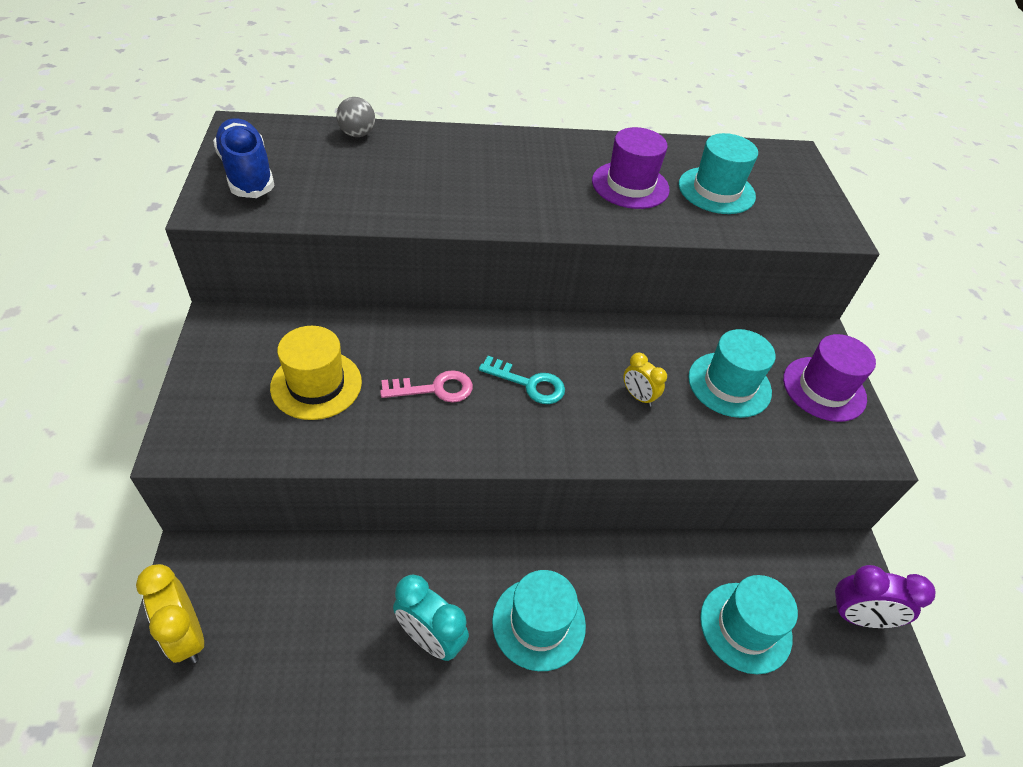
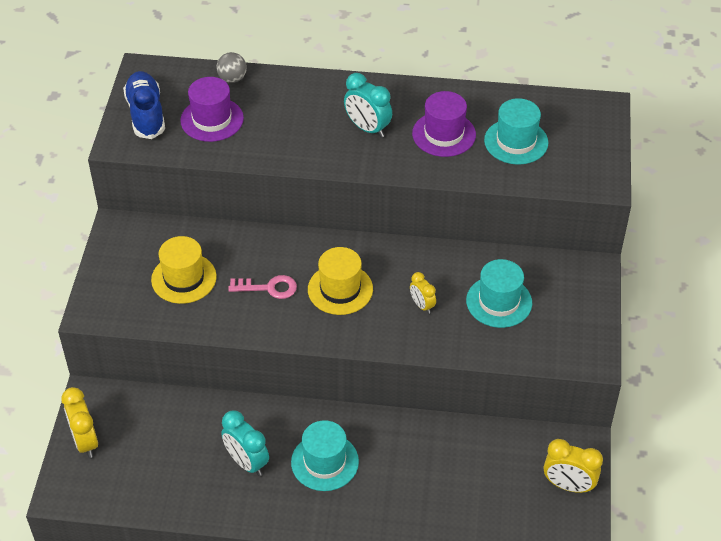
camera: 15 degrees right, 0 degrees up
turquoise key [479,356,565,404] -> yellow hat [308,247,373,315]
turquoise hat [700,575,798,674] -> none
purple hat [783,334,876,422] -> purple hat moved to [180,77,244,142]
purple clock [829,565,935,628] -> yellow clock [544,439,603,493]
none -> turquoise clock [344,73,392,138]

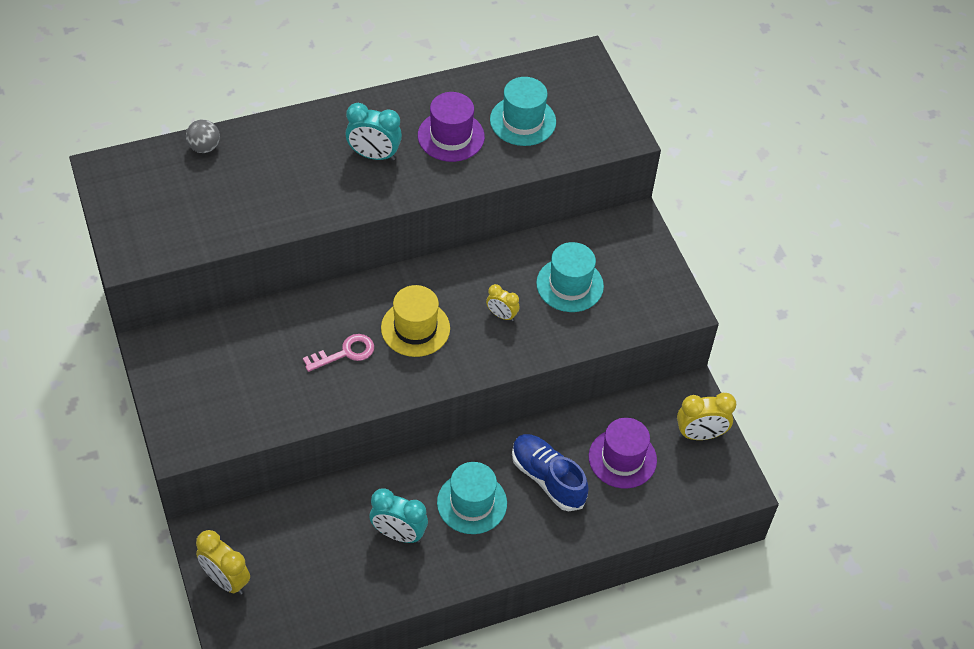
camera: 30 degrees left, 5 degrees up
blue shoe [123,71,165,139] -> blue shoe moved to [512,434,589,511]
yellow hat [151,236,217,304] -> none
purple hat [180,77,244,142] -> purple hat moved to [589,418,657,488]

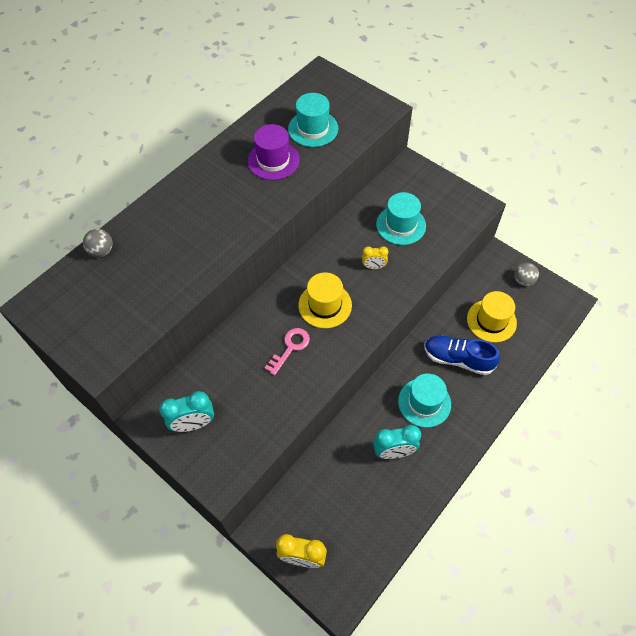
camera: 25 degrees left, 5 degrees up
turquoise clock [345,103,402,161] -> turquoise clock moved to [159,391,214,432]
purple hat [589,418,657,488] -> yellow hat [467,291,517,343]
yellow clock [677,393,736,440] -> grey ball [514,263,539,286]

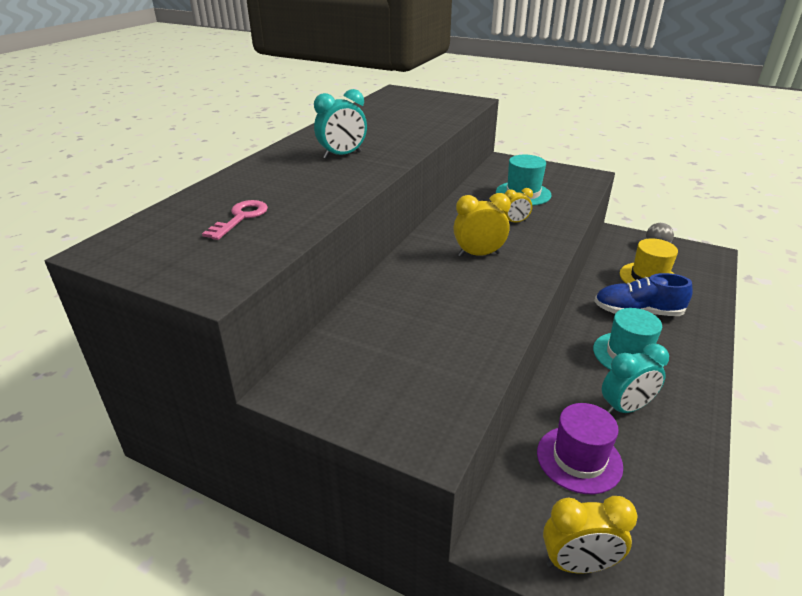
camera: 15 degrees left, 25 degrees down
grey ball [83,229,113,257] -> none
turquoise clock [159,391,214,432] -> turquoise clock moved to [314,89,367,159]
purple hat [248,124,300,180] -> purple hat moved to [537,403,623,494]
pink key [265,328,310,376] -> pink key moved to [202,200,268,240]
turquoise hat [288,93,338,147] -> none
yellow hat [298,272,352,328] -> yellow clock [453,193,511,257]

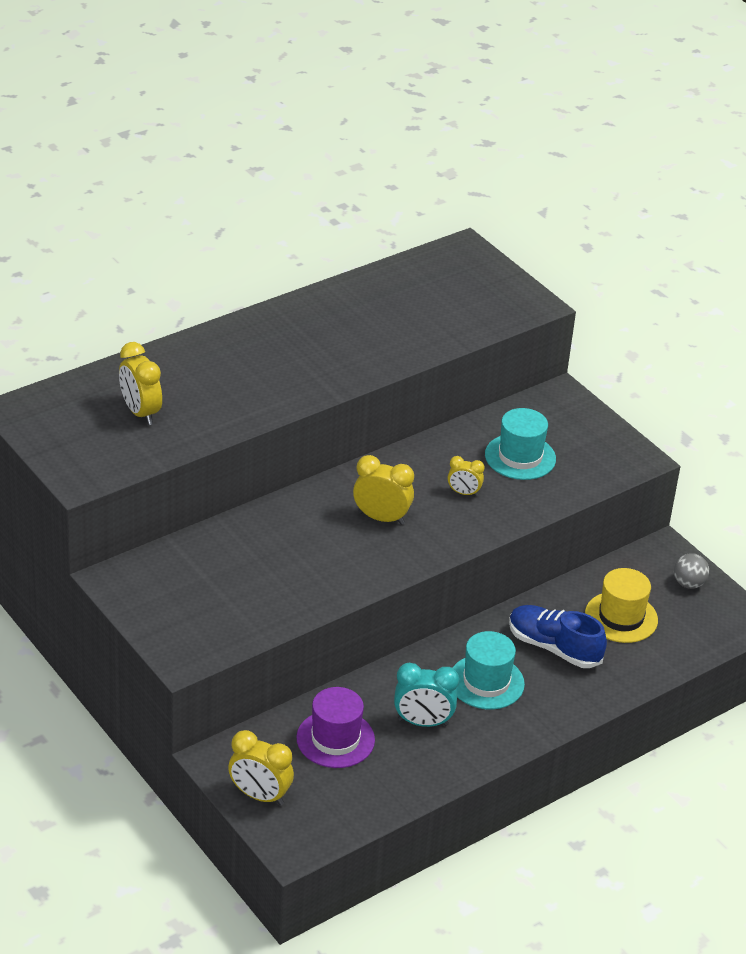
camera: 25 degrees right, 5 degrees up
pink key [202,200,268,240] -> yellow clock [119,342,162,425]
turquoise clock [314,89,367,159] -> none

